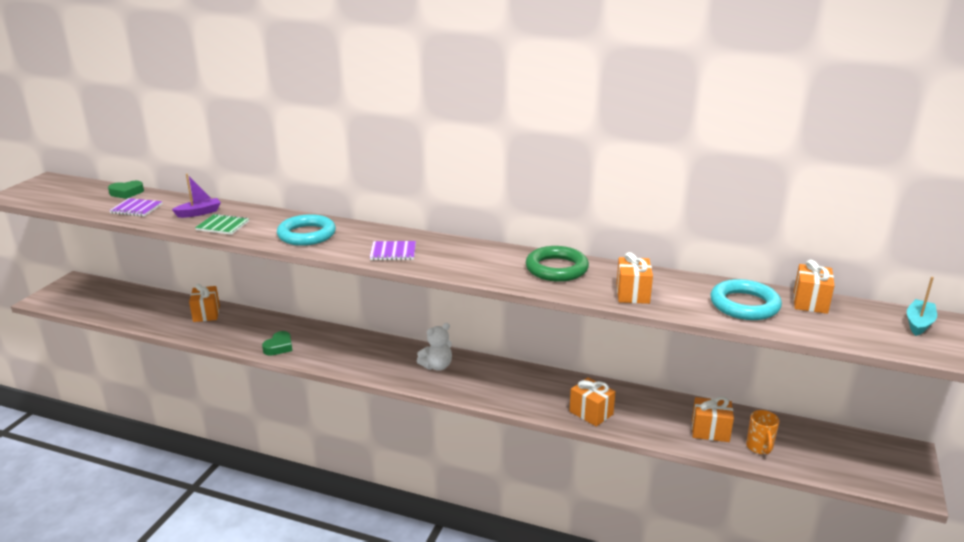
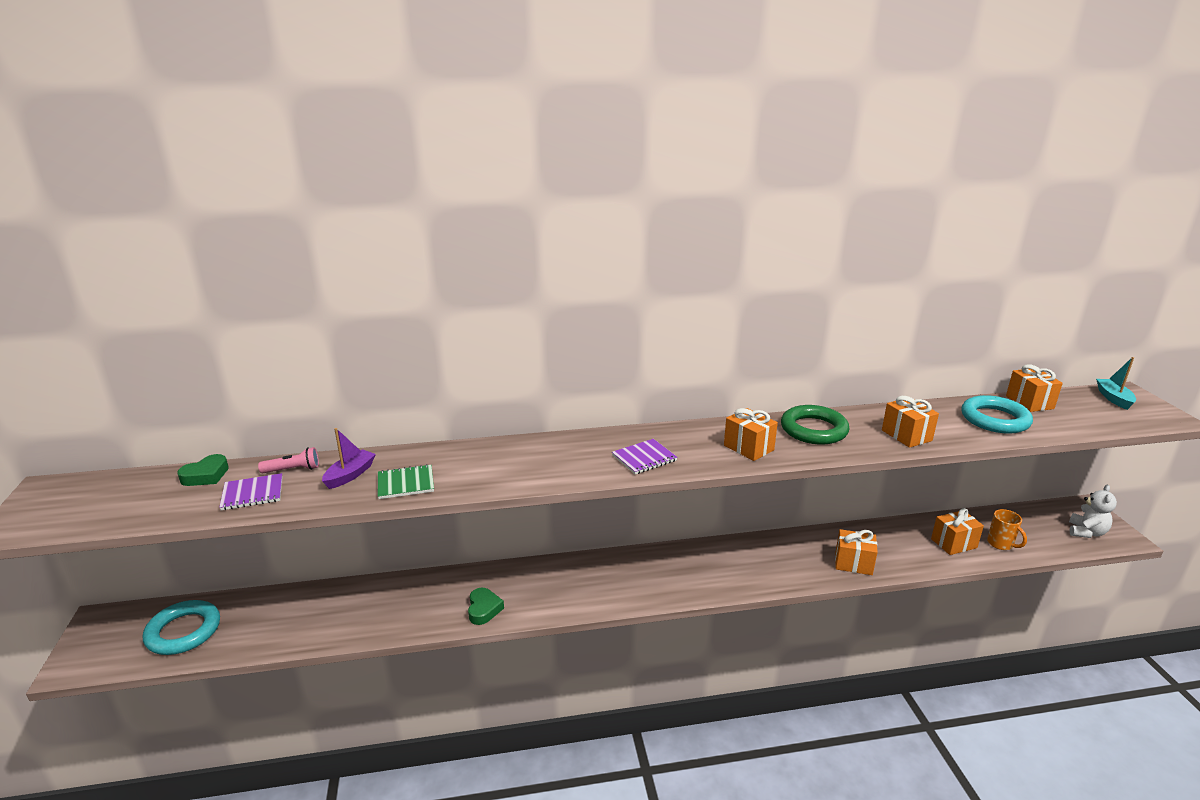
camera: 30 degrees left, 0 degrees up
orange gift [189,284,220,322] -> orange gift moved to [724,408,778,461]
turquoise ring [277,214,336,246] -> turquoise ring moved to [143,600,220,655]
white teddy bear [417,323,452,371] -> white teddy bear moved to [1069,485,1117,538]
none -> pink flashlight [258,447,319,473]

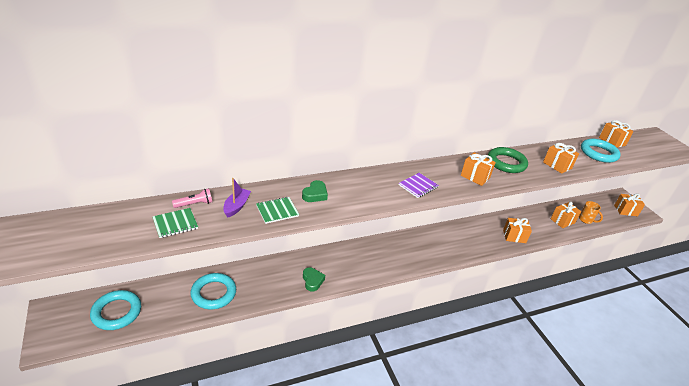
camera: 15 degrees left, 10 degrees up
green heart [177,454,229,486] -> green heart moved to [302,180,328,202]
purple notebook [219,473,283,510] -> green notebook [152,208,198,238]
white teddy bear [1069,485,1117,538] -> orange gift [614,193,645,216]
turquoise boat [1096,357,1136,410] -> none
none -> turquoise ring [190,273,236,309]

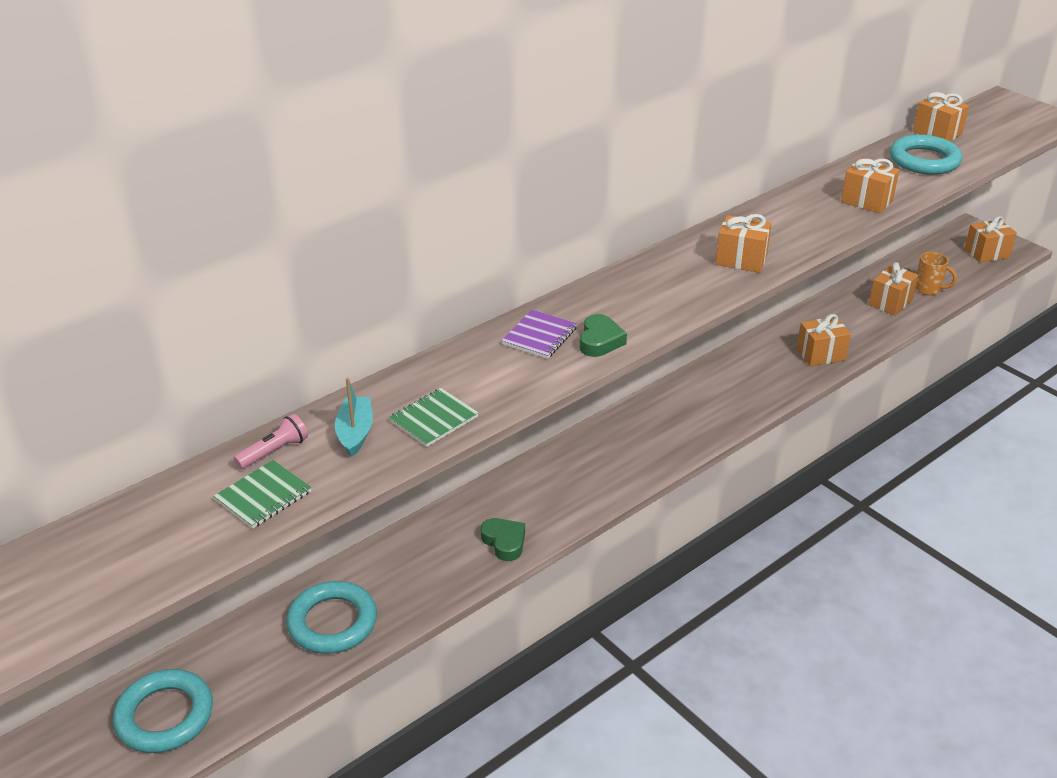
camera: 15 degrees left, 0 degrees up
purple boat [223,178,251,218] -> turquoise boat [335,377,373,457]
green heart [302,180,328,202] -> green heart moved to [580,314,627,357]
purple notebook [399,173,439,198] -> purple notebook moved to [501,310,577,359]
green ring [488,147,528,173] -> none

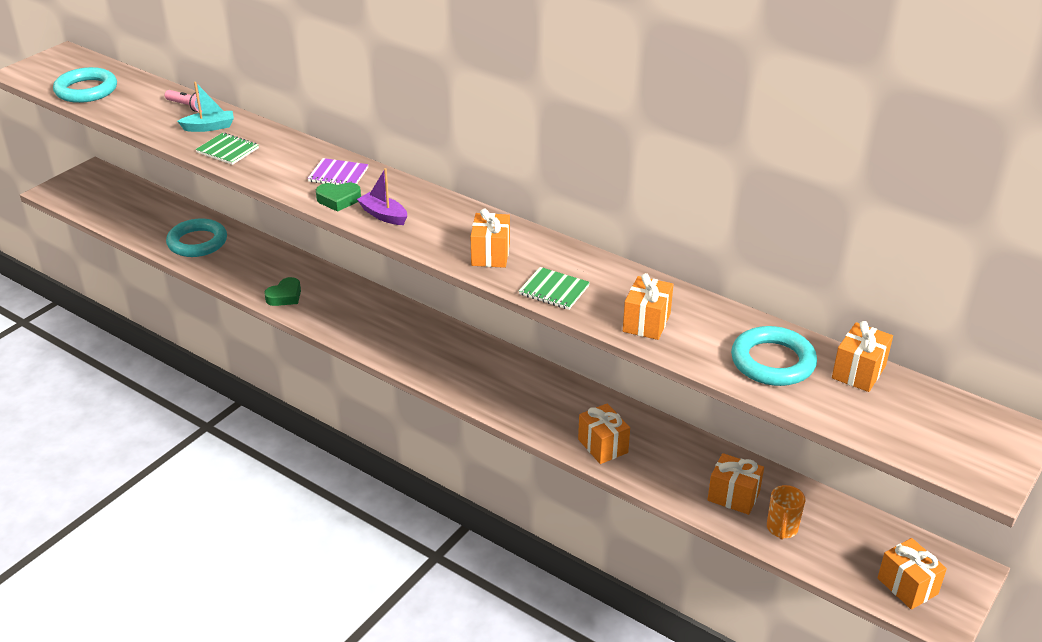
camera: 75 degrees right, 0 degrees up
turquoise ring [113,669,213,753] -> turquoise ring moved to [53,67,117,103]
green notebook [214,460,312,529] -> green notebook moved to [519,267,590,310]
none -> purple boat [357,168,407,225]

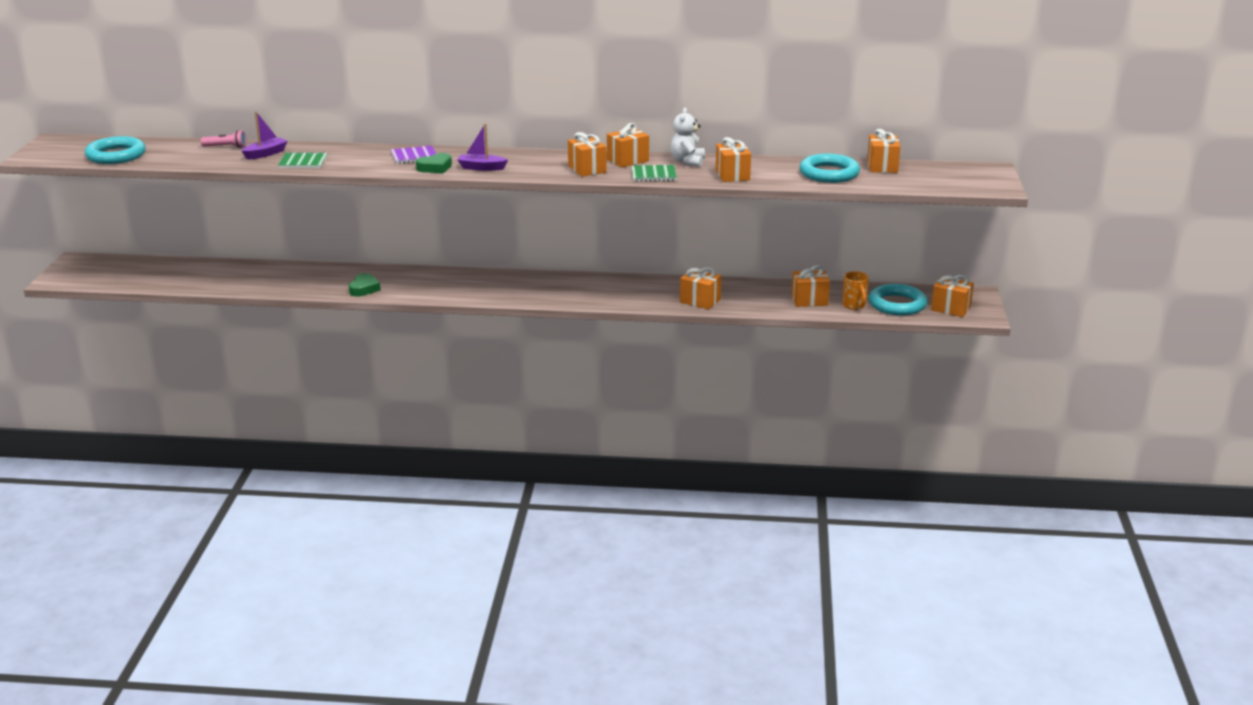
camera: 30 degrees left, 10 degrees down
turquoise ring [166,218,227,257] -> turquoise ring moved to [869,284,927,315]
turquoise boat [177,82,234,132] -> purple boat [242,111,288,160]
none -> orange gift [607,123,649,168]
none -> white teddy bear [671,108,705,167]

